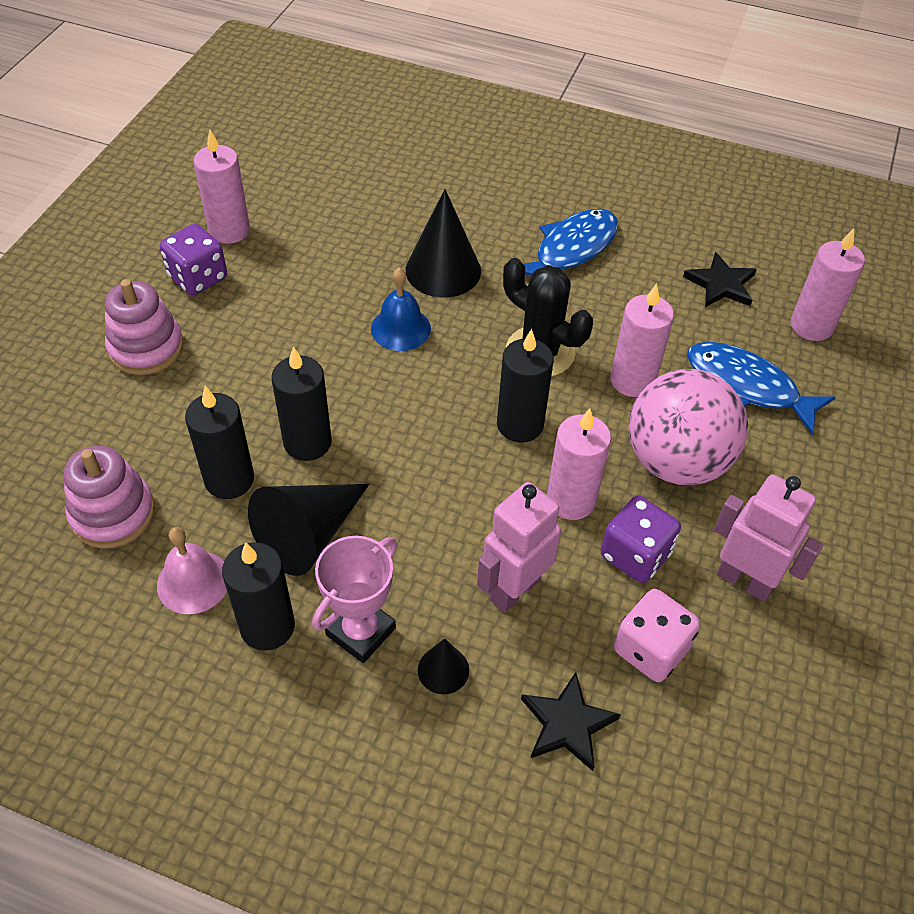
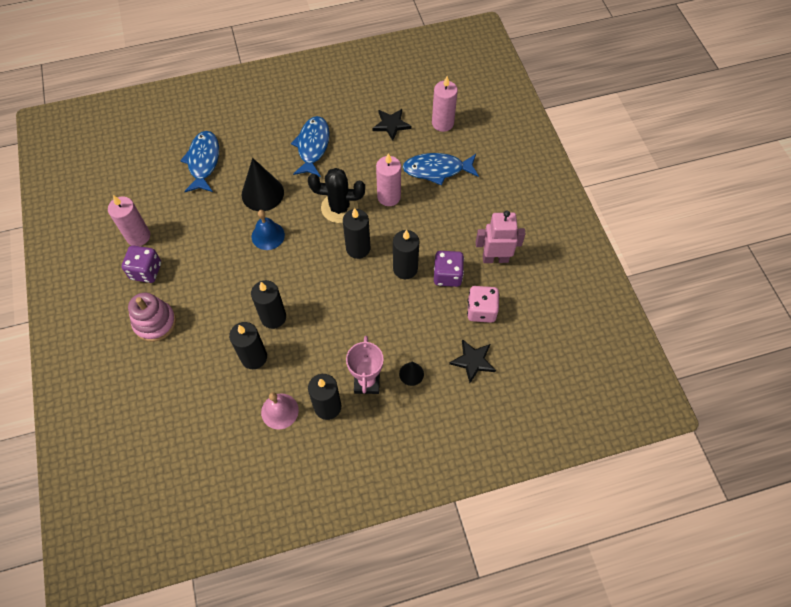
camera: 35 degrees left, 10 degrees up
pink stacking toy [64,446,155,549] -> none
black cone [248,484,369,576] -> none
pink robot [477,482,561,613] -> none
pink candle [547,408,611,520] -> black candle [393,230,419,279]
pink ball [628,369,748,485] -> none
none -> blue fish [180,131,219,192]

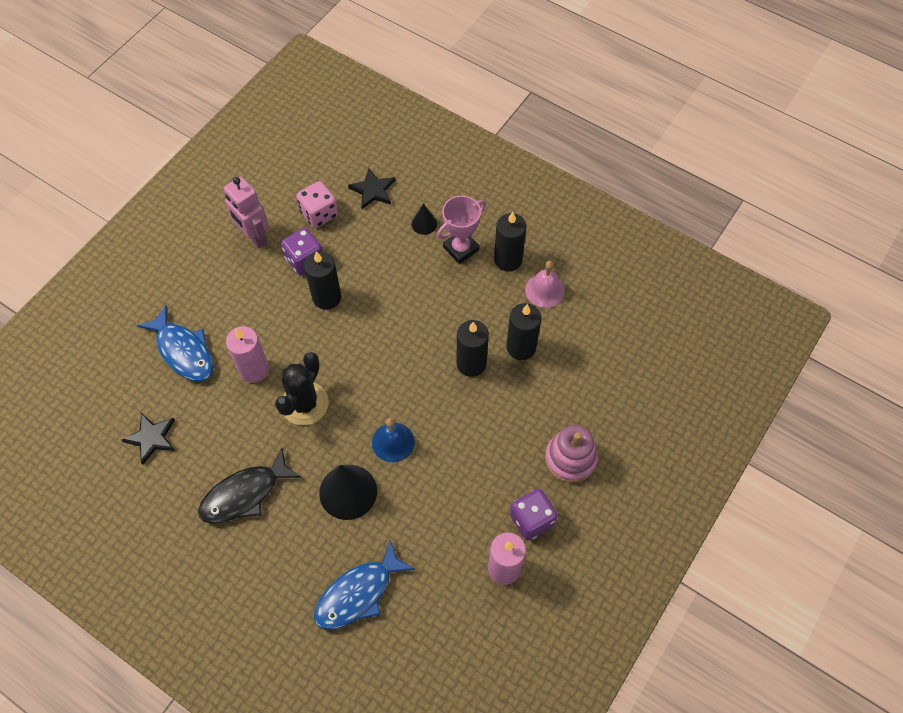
camera: 130 degrees left, 0 degrees up
blue fish [291,116,330,177] -> black fish [198,448,301,524]
black cactus [308,168,365,223] -> black cactus turned 60 degrees clockwise [275,352,329,425]
black candle [343,208,370,259] -> none
pink candle [432,76,458,132] -> none

